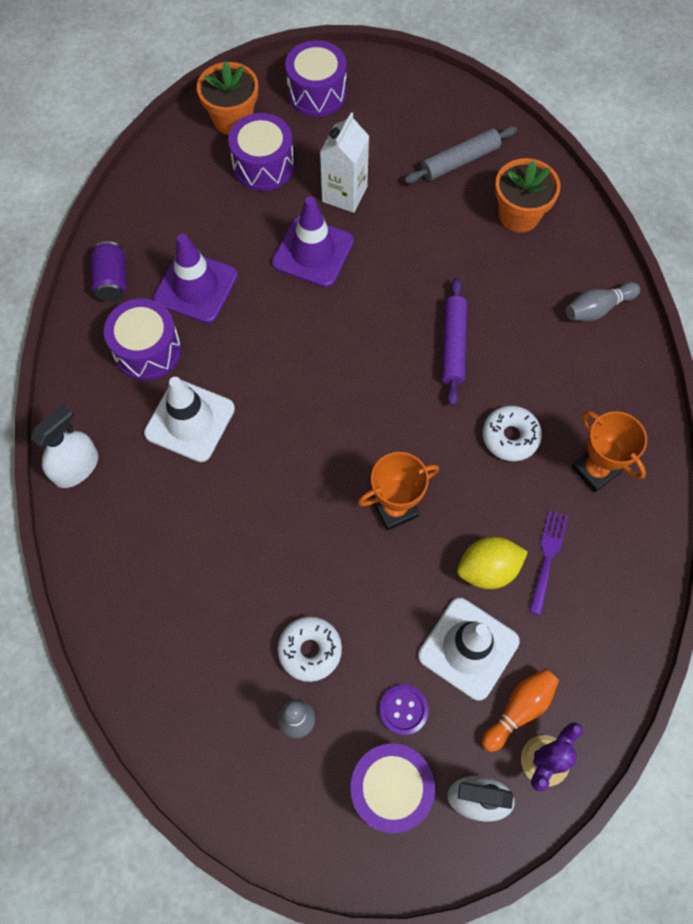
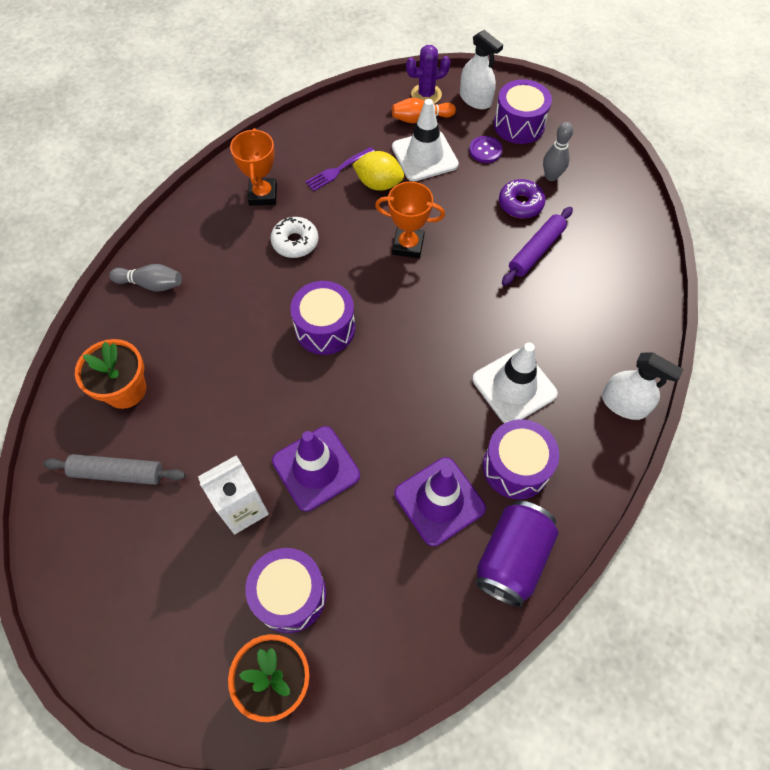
camera: 145 degrees left, 5 degrees down
white spray bottle [31,404,98,488] -> white spray bottle turned 135 degrees counterclockwise [602,352,684,420]
purple can [91,241,127,301] -> purple can [475,500,558,607], size x1.56
white donut [277,616,342,682] -> purple donut [499,179,546,218]
purple drum [285,40,347,117] -> purple drum moved to [290,281,355,355]
purple rolling pin [442,278,467,406] -> purple rolling pin moved to [502,207,573,286]

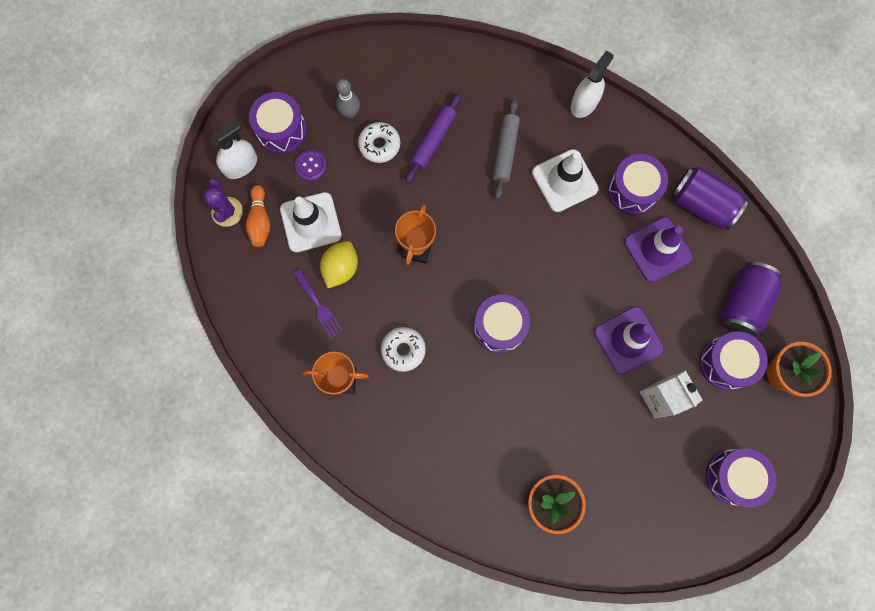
camera: 85 degrees left, 15 degrees up
grey rolling pin [43,454,186,485] -> grey rolling pin moved to [493,99,520,199]
grey bowling pin [109,264,182,292] -> none
purple donut [499,179,546,218] -> white donut [358,122,400,163]
purple rolling pin [502,207,573,286] -> purple rolling pin turned 75 degrees clockwise [405,93,461,183]
none -> purple drum [706,449,777,508]
none -> purple can [720,262,782,337]

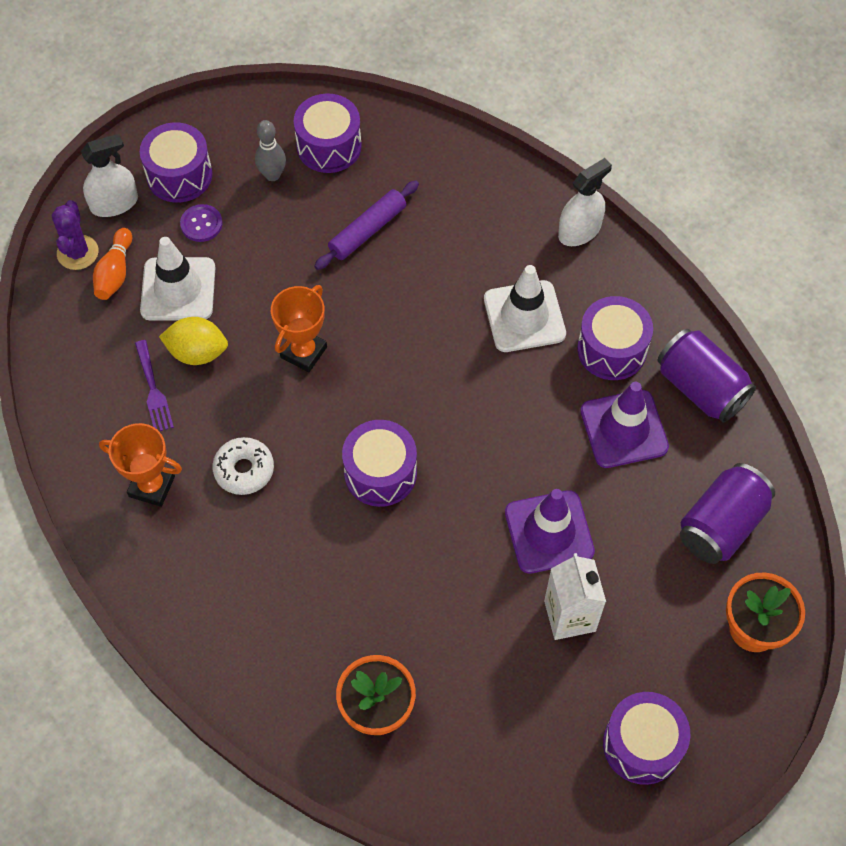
camera: 15 degrees right, 15 degrees down
yellow lemon [320,241,358,288] -> yellow lemon turned 60 degrees clockwise [159,317,228,365]
white donut [358,122,400,163] -> none
grey rolling pin [493,99,520,199] -> none
purple drum [699,332,768,390] -> purple drum moved to [294,94,362,173]

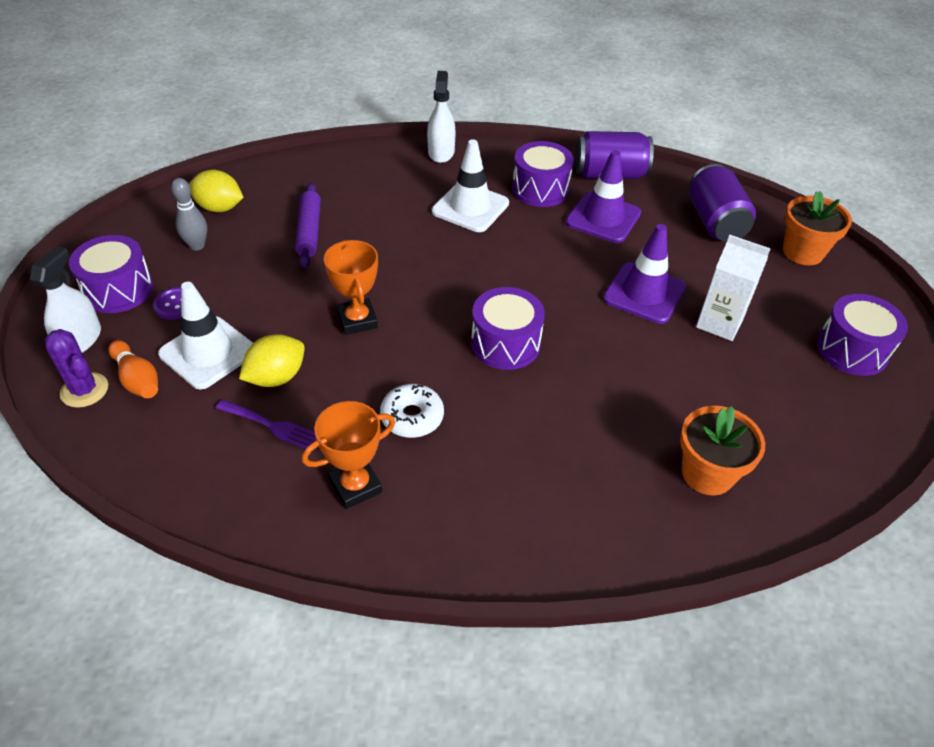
camera: 50 degrees left, 15 degrees down
purple drum [294,94,362,173] -> yellow lemon [189,170,244,212]

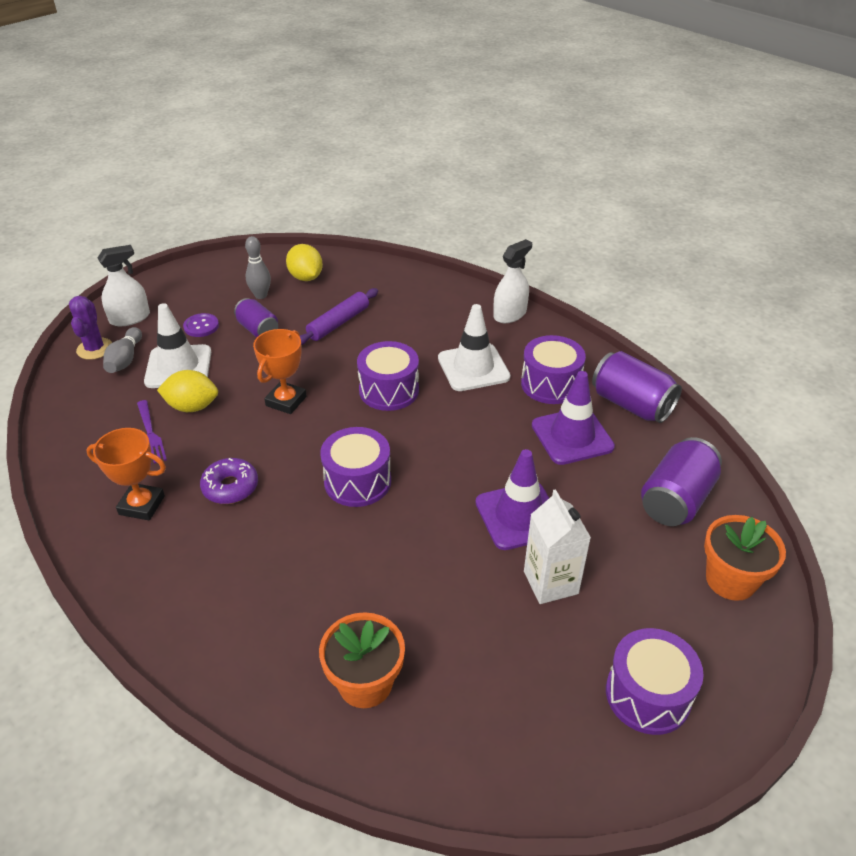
camera: 45 degrees right, 5 degrees down
purple drum [69,235,153,313] -> purple drum moved to [357,341,419,411]
orange bowling pin [108,340,158,398] -> grey bowling pin [103,327,142,373]
white donut [380,384,444,438] -> purple donut [200,458,258,504]
none -> purple can [234,298,278,338]

